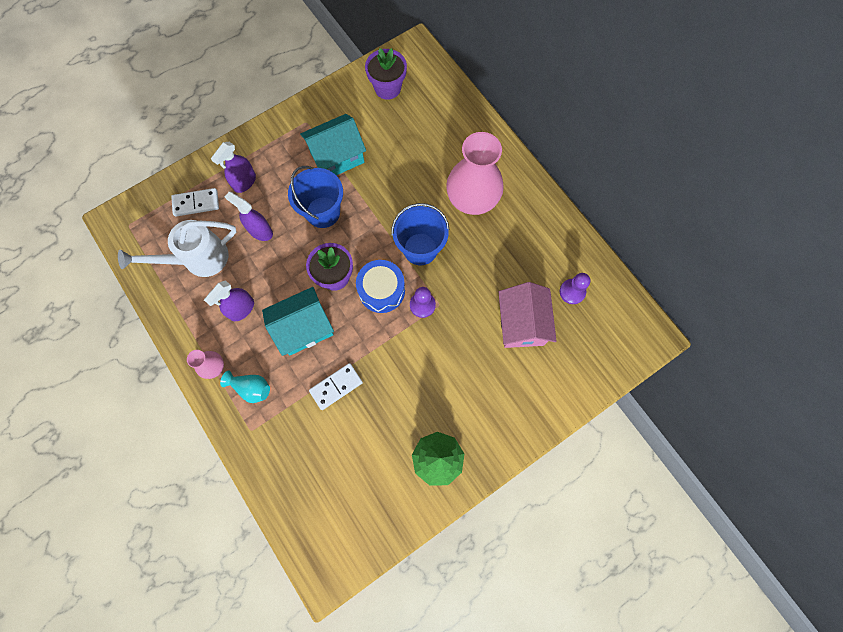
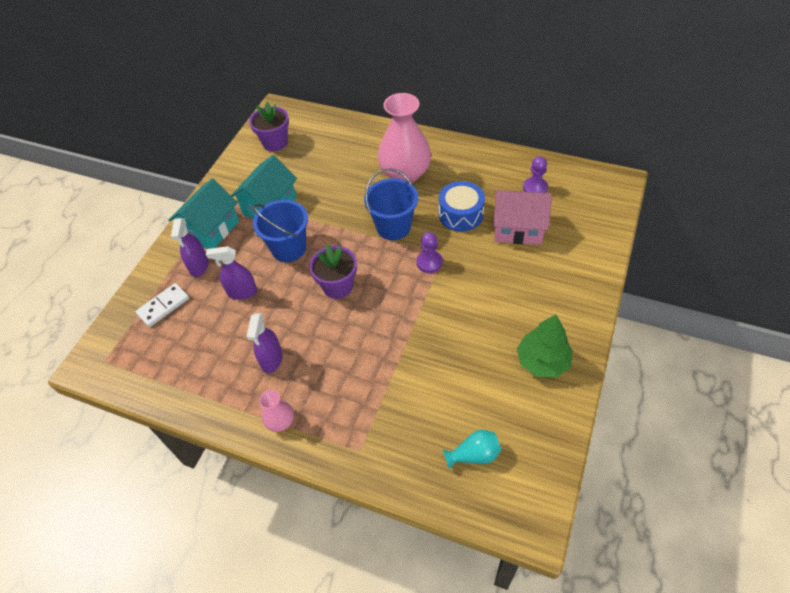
camera: 30 degrees left, 20 degrees down
white watering can [118,220,237,277] -> none
turquoise vase [220,371,270,403] -> turquoise vase moved to [443,429,501,469]
turquoise house [262,287,334,356] -> turquoise house moved to [168,179,239,249]
white domino [309,363,363,410] -> none
blue drum [356,260,405,313] -> blue drum moved to [439,181,485,232]
pink house [499,282,557,348] -> pink house turned 45 degrees counterclockwise [493,190,552,245]

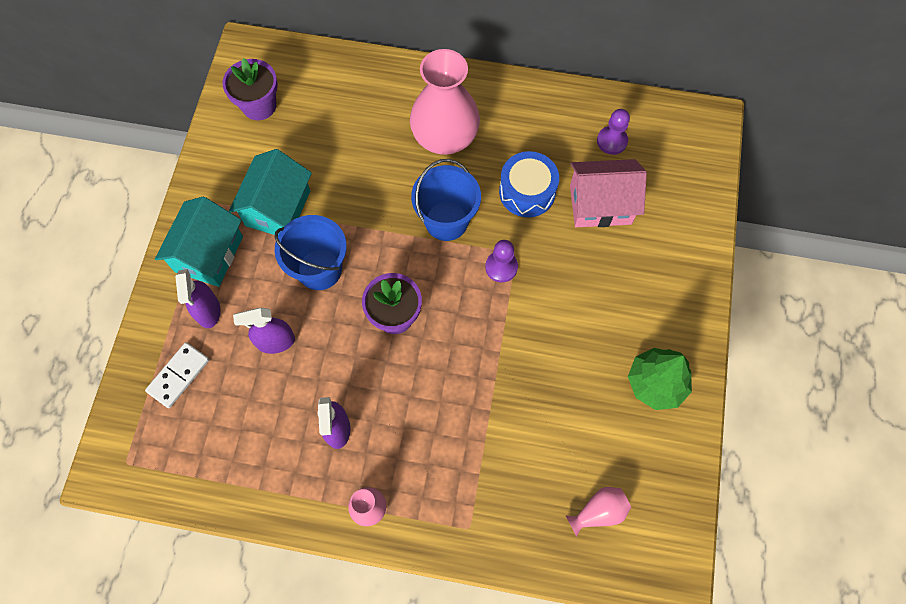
camera: 15 degrees left, 15 degrees up
turquoise vase [443,429,501,469] -> pink vase [565,487,631,537]

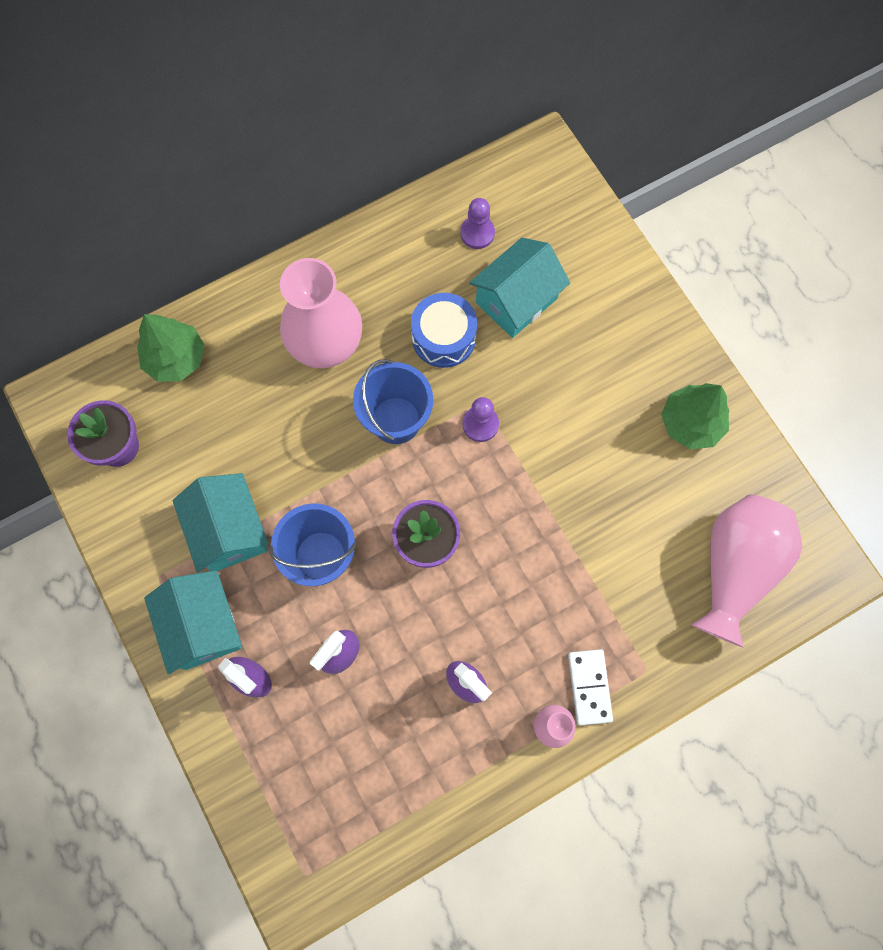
camera: 40 degrees left, 5 degrees up
white domino [145,342,209,408] -> white domino moved to [568,649,613,725]
pink vase [565,487,631,537] -> pink vase [691,494,802,648], size x2.16
pink house [570,159,647,227] -> turquoise house [469,237,570,338]
none -> green tree [137,314,205,382]

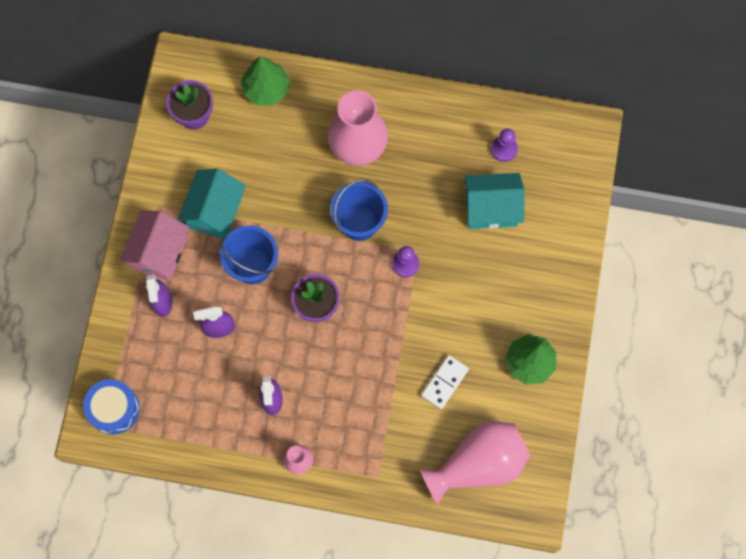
camera: 40 degrees right, 0 degrees up
turquoise house [144,570,242,674] -> pink house [120,211,189,281]
blue drum [411,293,477,368] -> blue drum moved to [83,379,140,435]
white domino [568,649,613,725] -> white domino moved to [421,355,469,409]

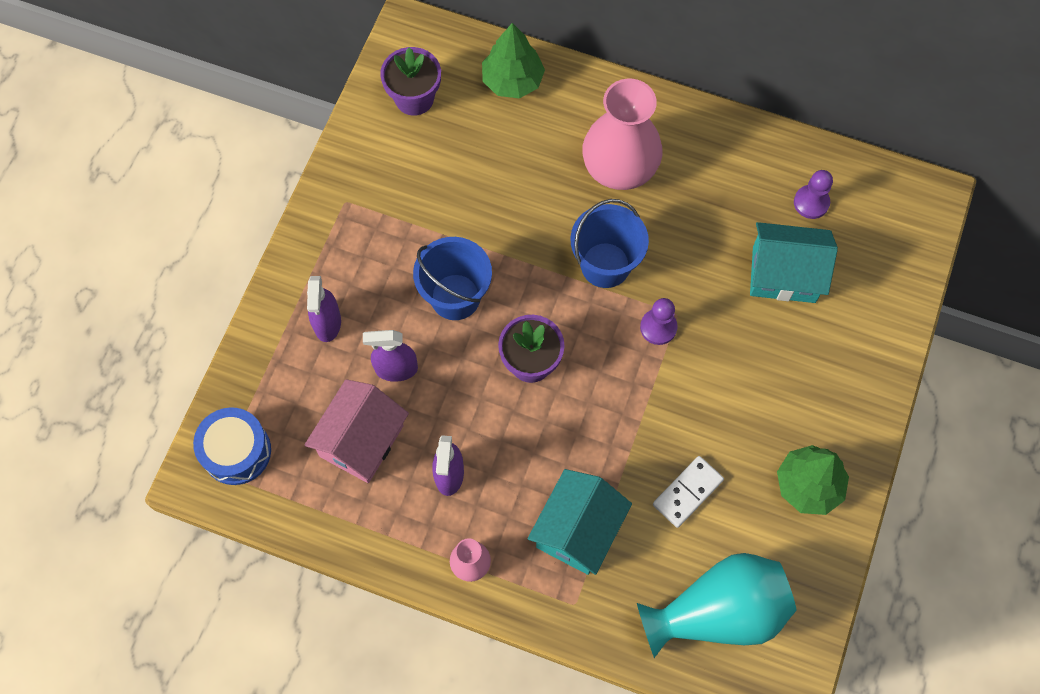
camera: 10 degrees right, 5 degrees down
pink house [120,211,189,281] -> pink house moved to [304,379,409,483]
turquoise house [178,169,246,239] -> turquoise house moved to [528,469,632,575]
pink vase [420,421,531,504] -> turquoise vase [637,553,796,658]

